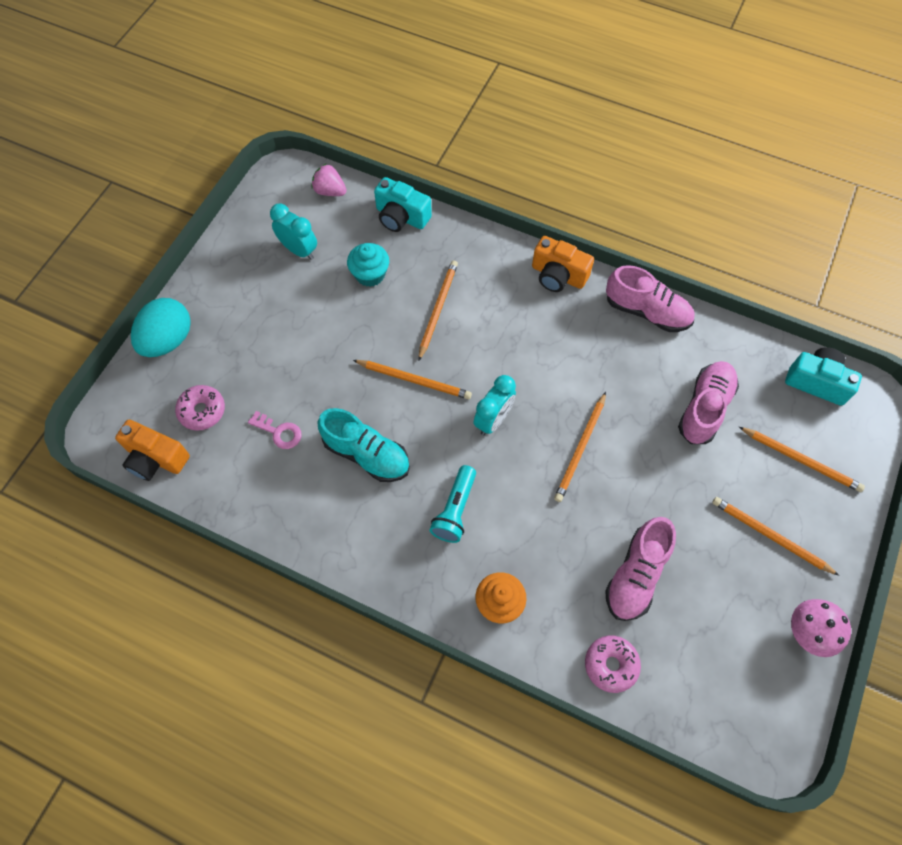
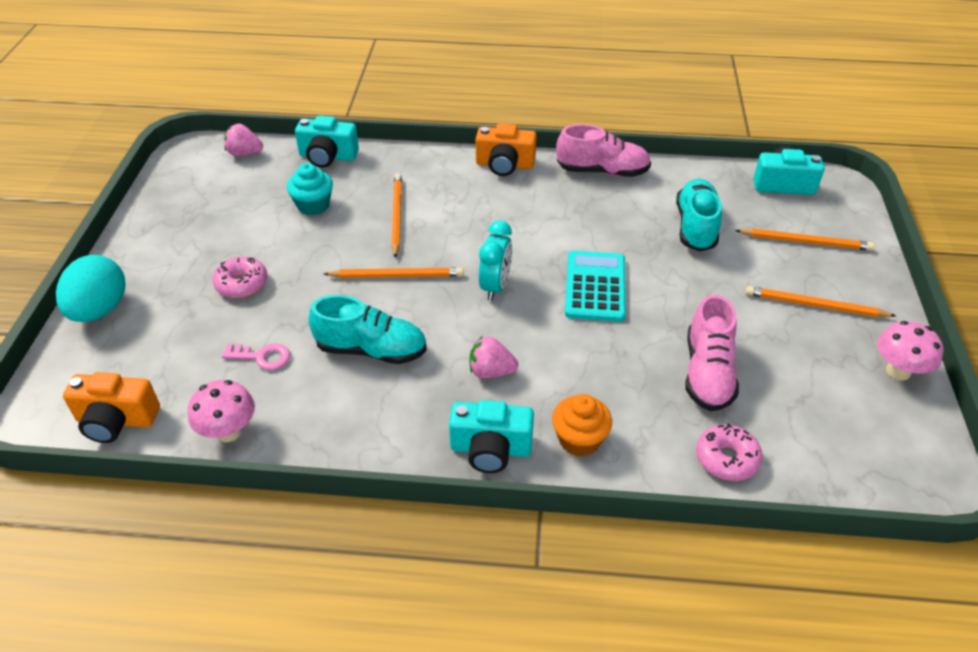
camera: 20 degrees left, 20 degrees down
pink donut [175,385,225,431] -> pink donut moved to [213,256,268,298]
turquoise clock [270,203,317,260] -> none
turquoise flashlight [430,465,476,543] -> pink strawberry [470,336,519,378]
orange pencil [554,392,606,502] -> turquoise calculator [565,251,626,322]
pink shoe [678,361,739,444] -> turquoise shoe [676,179,722,251]
none -> pink mushroom [188,380,255,442]
none -> turquoise camera [449,400,534,473]

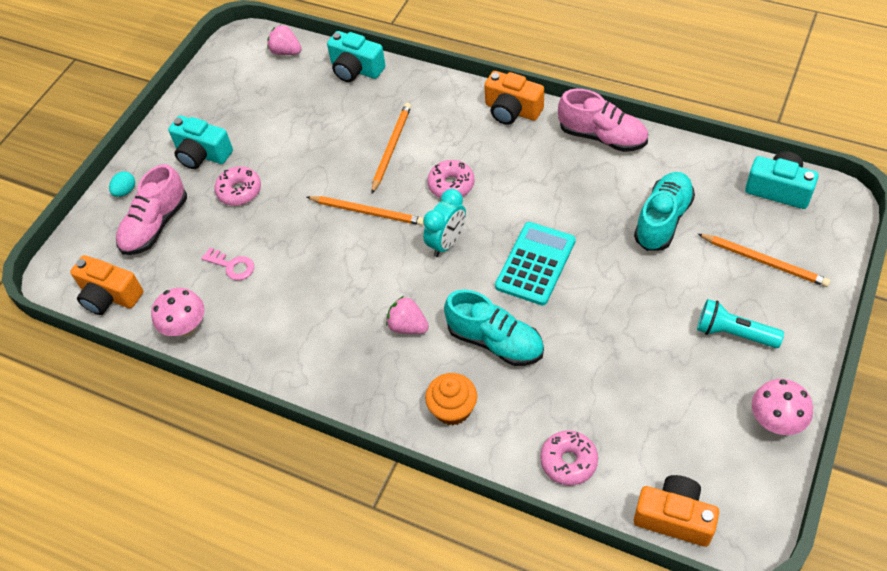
camera: 25 degrees right, 10 degrees up
turquoise egg [56,255,125,322] -> turquoise egg [109,171,135,197], size x0.45
turquoise cupcake [287,163,333,215] -> none
turquoise shoe [309,295,427,364] -> turquoise shoe moved to [444,289,544,366]
turquoise camera [449,400,534,473] -> turquoise camera moved to [168,116,233,169]
pink shoe [686,294,739,411] -> pink shoe moved to [116,164,187,255]
orange pencil [746,286,896,317] -> turquoise flashlight [697,299,784,348]
none -> pink donut [427,160,475,198]
none -> orange camera [634,475,719,547]

